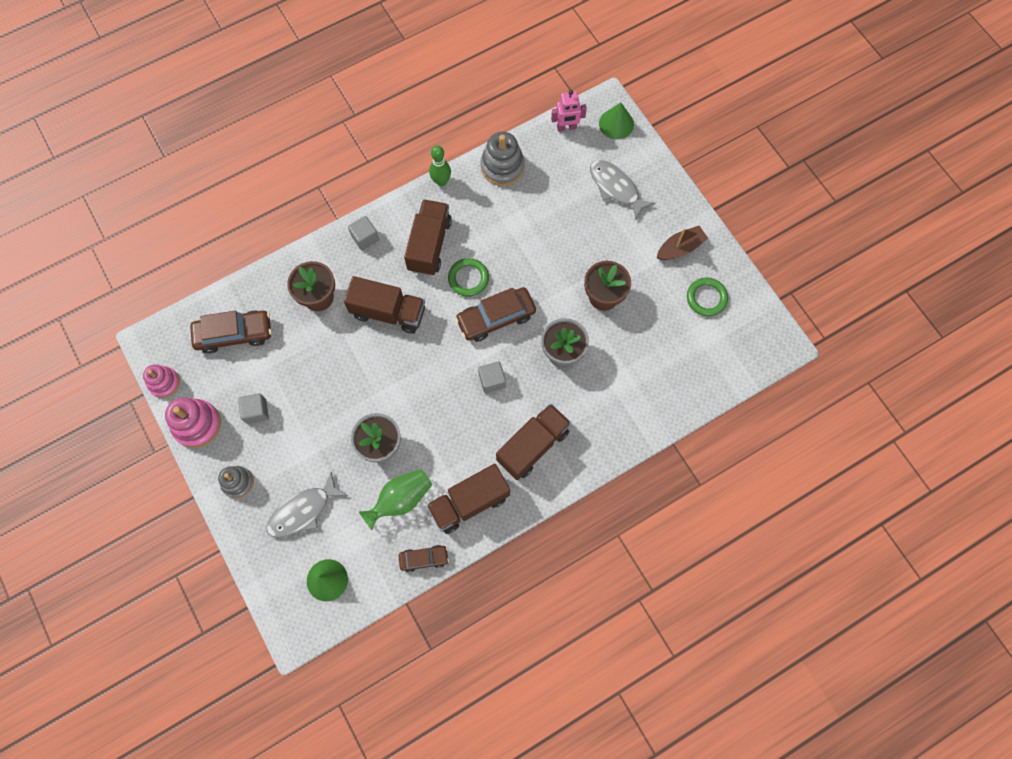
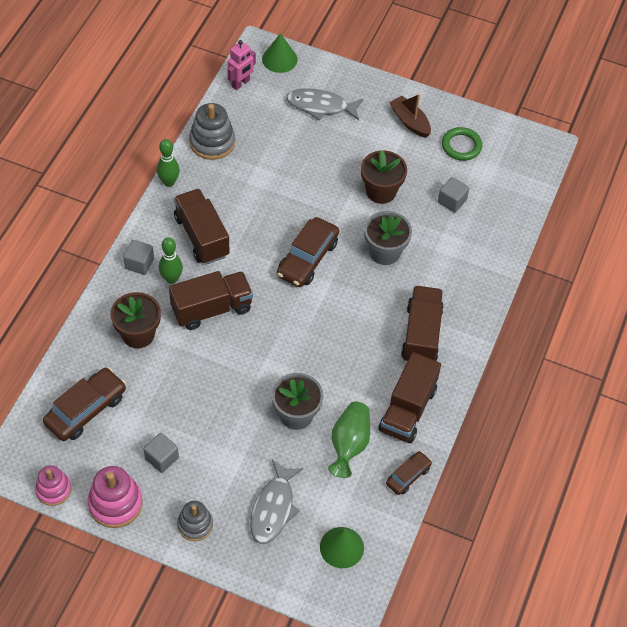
camera: 40 degrees left, 15 degrees down
green ring [448,258,489,297] -> none
grey cube [478,361,506,393] -> grey cube moved to [438,177,469,213]
brown boat [657,226,708,260] -> brown boat turned 60 degrees counterclockwise [389,94,431,138]
none -> green bowling pin [159,237,183,284]

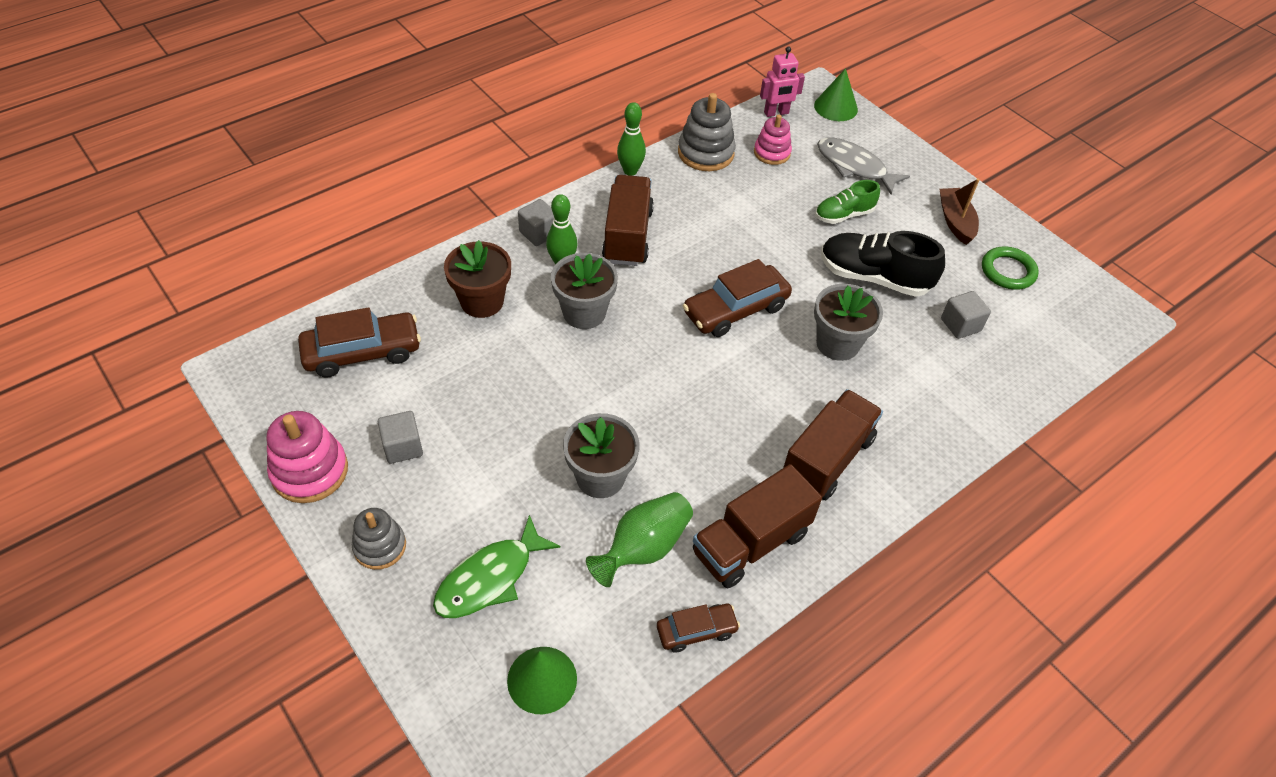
camera: 30 degrees right, 5 degrees down
pink stacking toy [35,465,71,506] -> pink stacking toy moved to [754,114,792,165]
brown truck [169,271,253,330] -> grey flower pot [551,253,618,329]
grey fish [250,460,303,544] -> green fish [433,515,561,618]
brown flower pot [361,150,407,204] -> black shoe [821,231,945,297]
none -> green shoe [815,180,880,224]

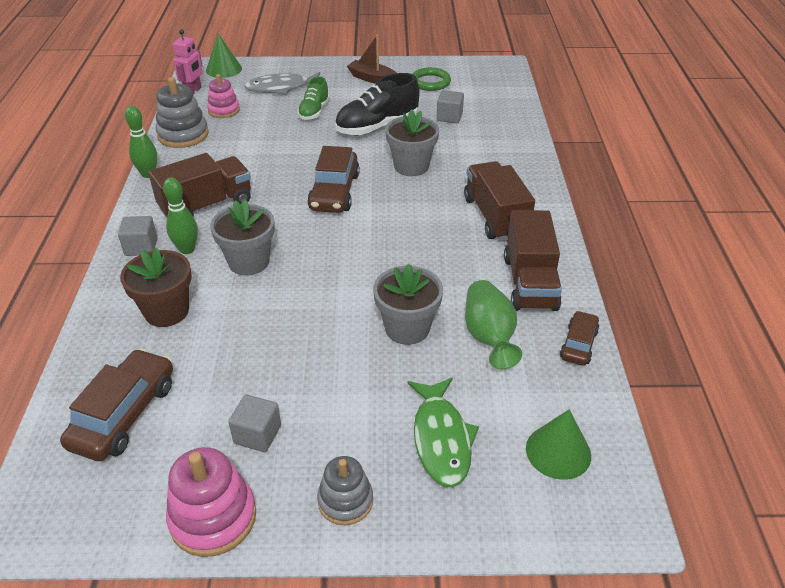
camera: 50 degrees left, 10 degrees down
brown truck [602,175,654,266] -> brown truck turned 105 degrees clockwise [148,153,251,218]

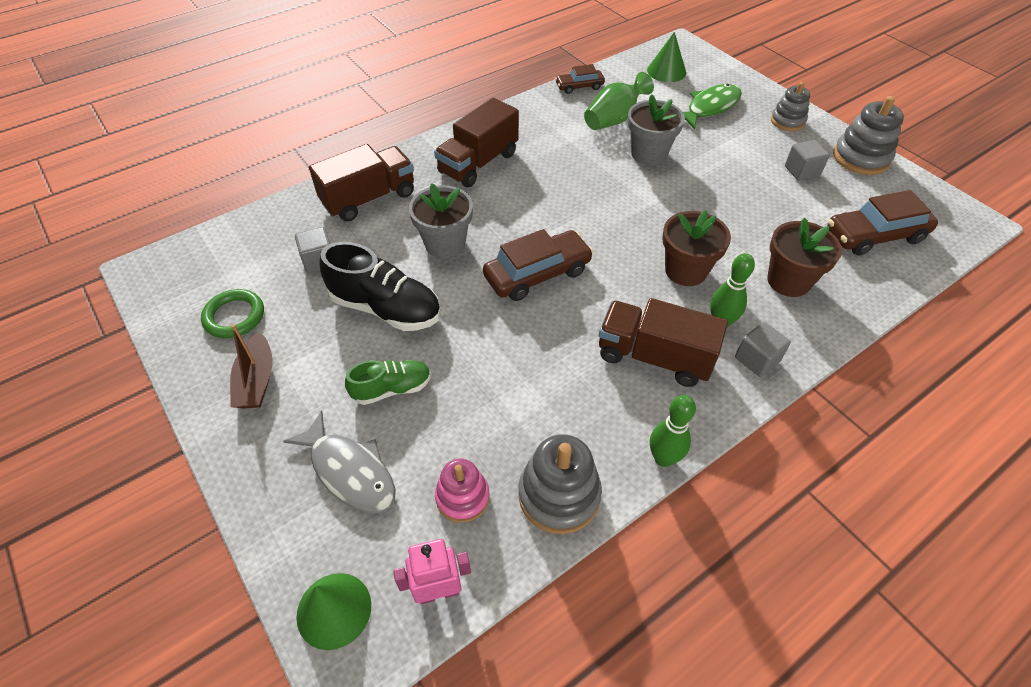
camera: 125 degrees left, 10 degrees up
pink stacking toy [166,447,256,557] -> grey stacking toy [833,96,904,175]
grey flower pot [210,199,275,275] -> brown flower pot [662,210,731,286]
brown truck [504,210,562,311] -> brown truck moved to [309,144,414,221]

